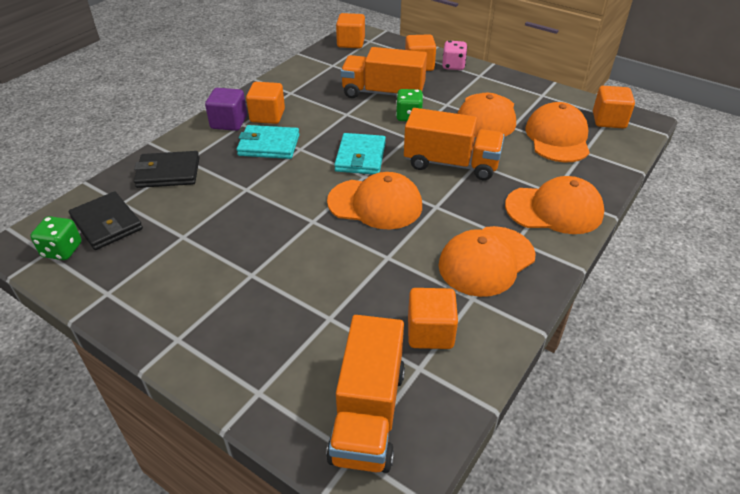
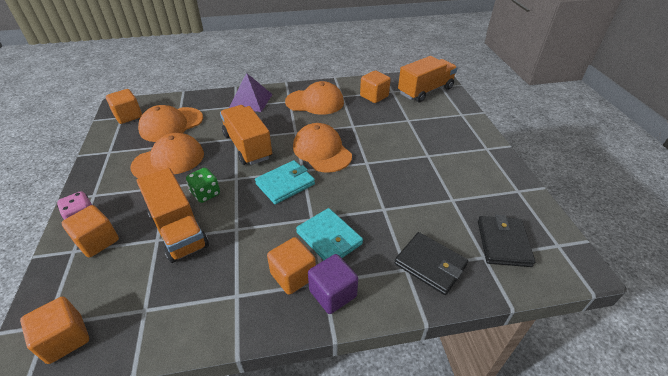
camera: 135 degrees left, 0 degrees up
green dice [30,216,82,260] -> none
orange cap [505,176,604,234] -> purple pyramid [229,73,273,112]

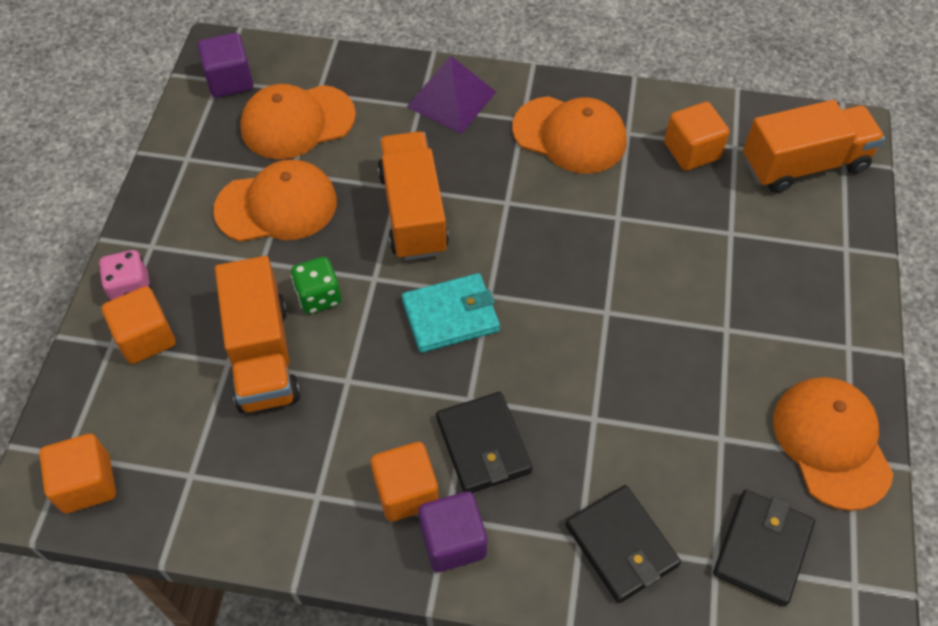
camera: 20 degrees right, 15 degrees up
orange cube [106,89,142,124] -> purple cube [198,33,253,97]
orange cap [293,123,352,173] -> orange cap moved to [773,377,893,511]
turquoise wallet [296,208,363,260] -> black wallet [436,392,532,493]

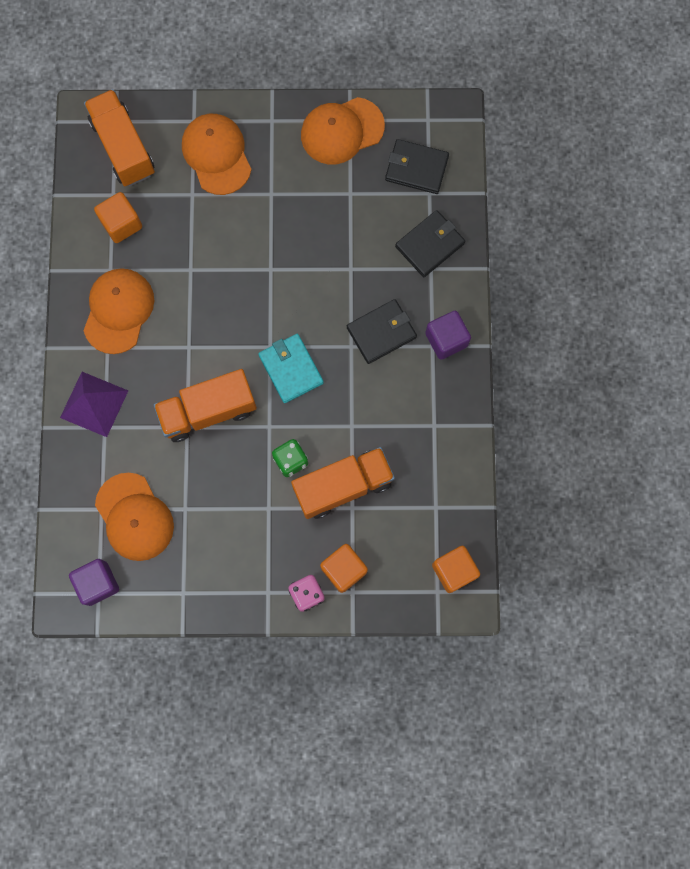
camera: 100 degrees left, 20 degrees up
orange cap [213,160,337,242] -> orange cap moved to [182,114,251,195]
orange cube [371,442,439,522] -> none

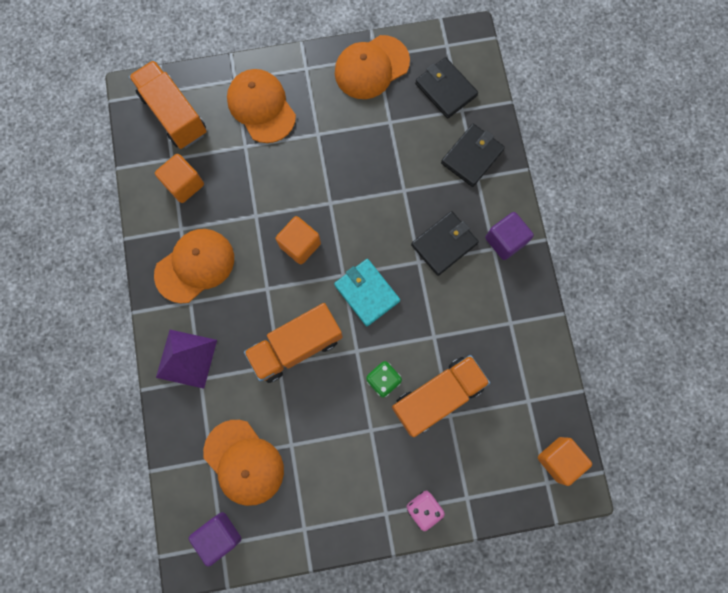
camera: 10 degrees left, 0 degrees up
orange cap [83,268,154,354] -> orange cap turned 45 degrees clockwise [154,229,234,303]
orange cube [320,544,368,593] -> orange cube moved to [276,216,321,264]
black wallet [385,139,449,194] -> black wallet turned 45 degrees clockwise [415,57,478,119]

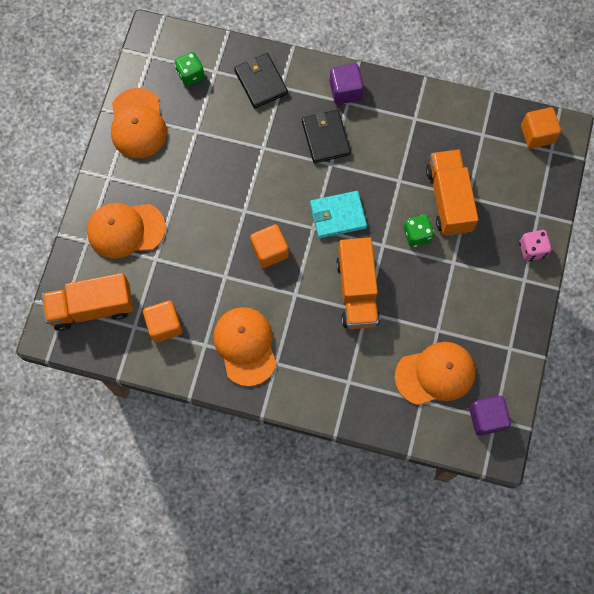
camera: 65 degrees left, 5 degrees down
purple pyramid [156,330,217,389] -> none
black wallet [415,57,478,119] -> green dice [175,52,205,86]

